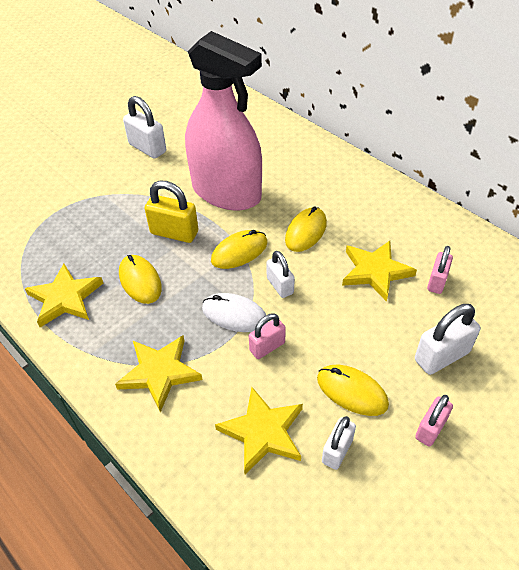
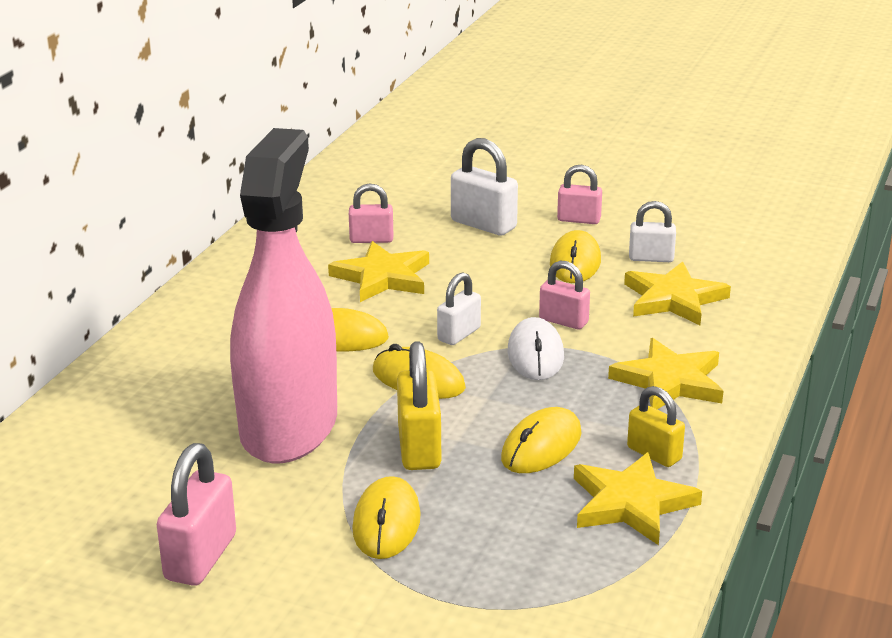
camera: 115 degrees left, 20 degrees down
white padlock [123,96,166,159] -> pink padlock [157,443,236,586]
none -> yellow mouse [352,476,421,559]
none -> yellow padlock [627,386,685,467]

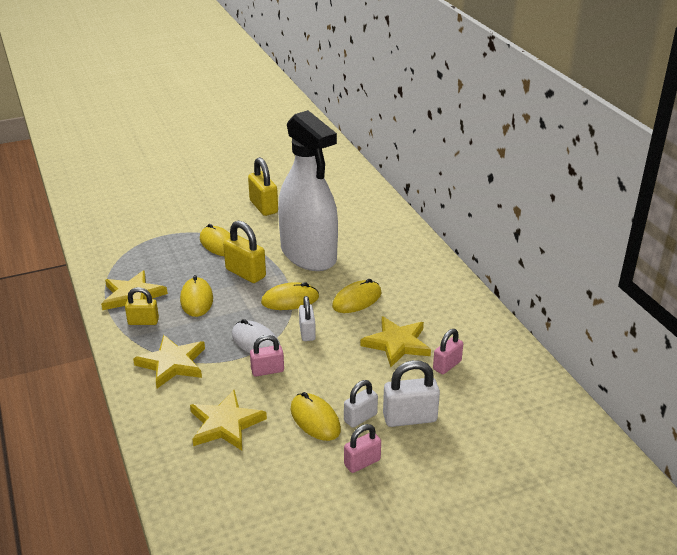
camera: 135 degrees right, 5 degrees up
pink padlock [157,443,236,586] -> yellow padlock [248,157,278,216]
pink spray bottle [230,128,337,463] -> white spray bottle [278,110,338,271]
white padlock [629,201,676,262] -> white padlock moved to [344,380,378,428]

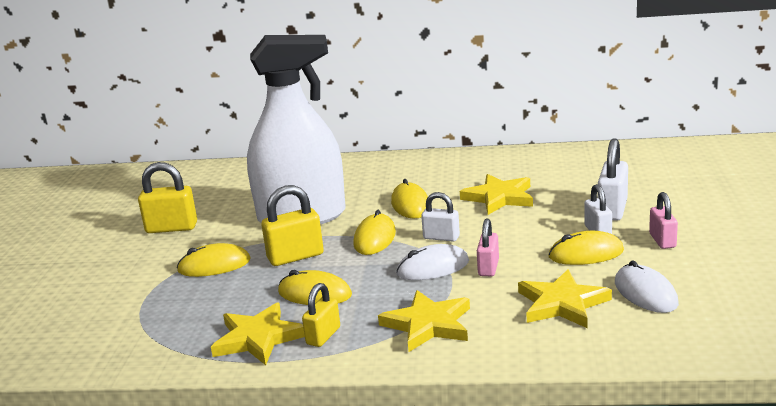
camera: 60 degrees left, 10 degrees down
pink padlock [433,329,463,374] -> none
none -> white mouse [615,261,679,313]

